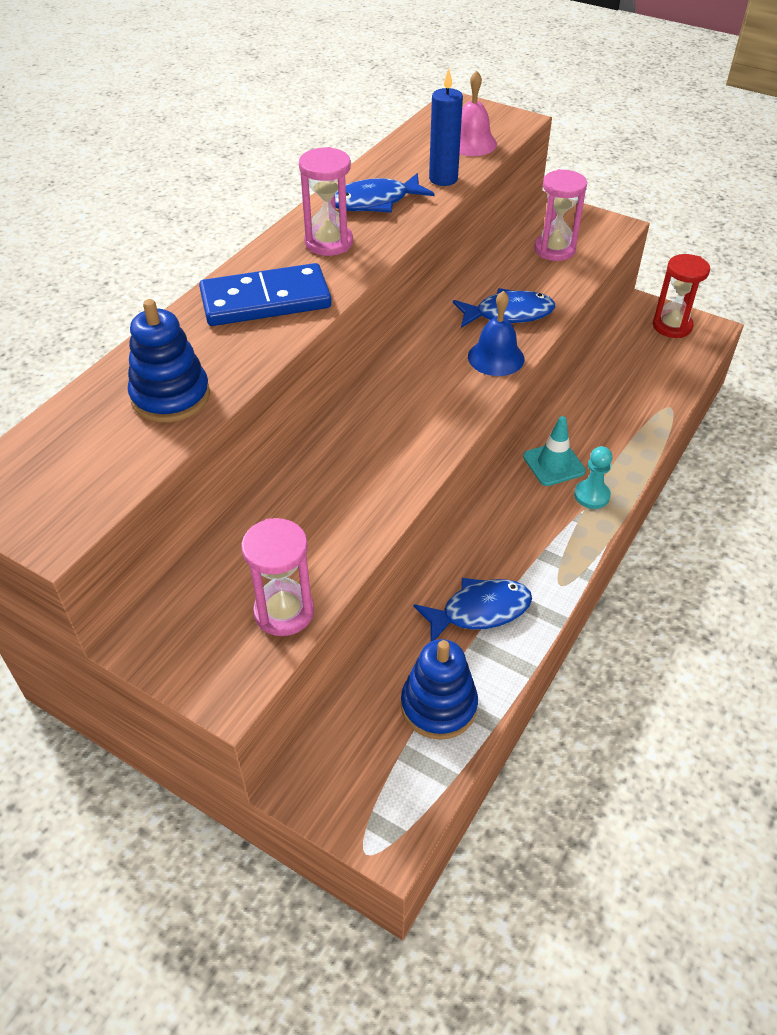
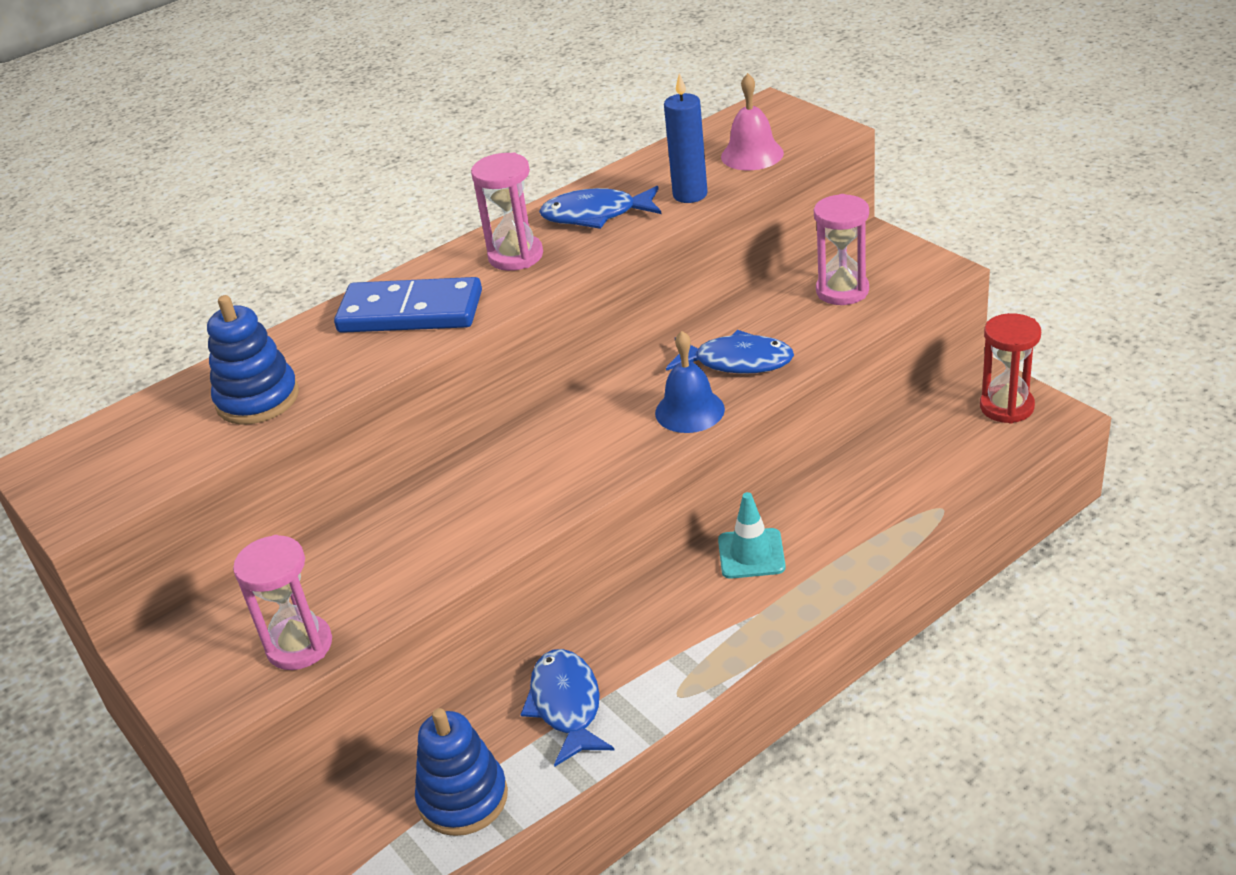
camera: 25 degrees right, 10 degrees down
blue fish [413,578,532,641] -> blue fish turned 105 degrees counterclockwise [521,649,615,766]
turquoise pawn [574,446,612,509] -> none

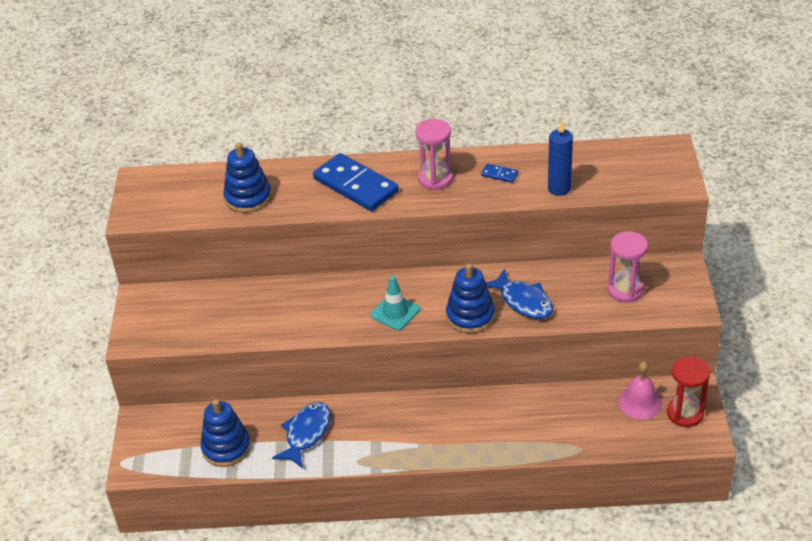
camera: 35 degrees right, 5 degrees up
pink hourglass [233,535,332,670] -> none
blue fish [539,186,661,229] -> blue domino [481,164,518,183]
blue bell [655,331,725,433] -> blue stacking toy [446,263,495,333]
turquoise traffic cone [718,492,786,579] -> turquoise traffic cone moved to [370,276,420,330]
pink bell [721,73,784,170] -> pink bell moved to [618,362,662,419]

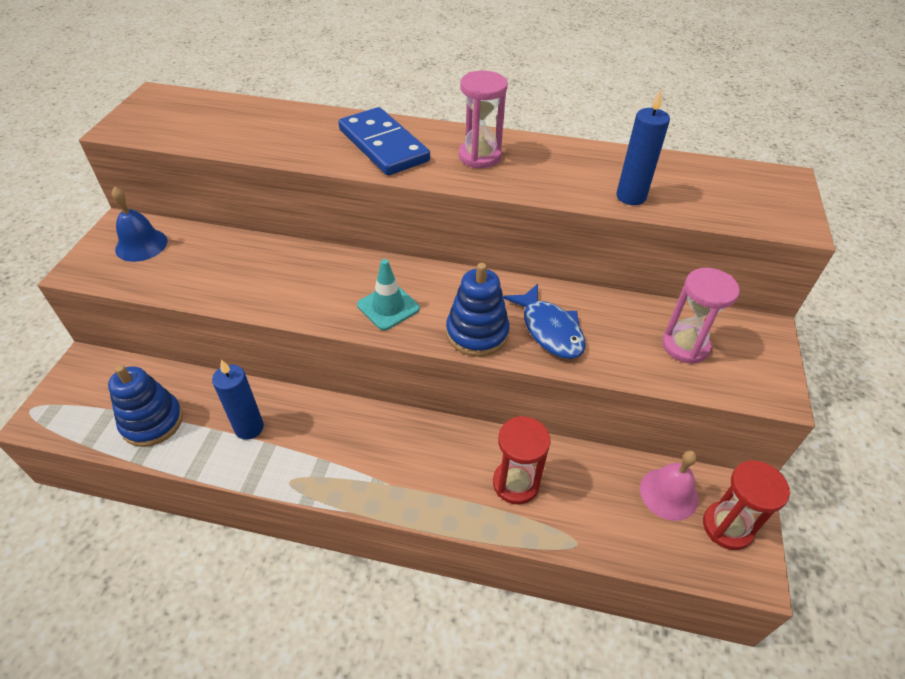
camera: 10 degrees right, 5 degrees up
blue stacking toy [223,143,271,213] -> none
blue fish [272,402,331,468] -> blue candle [212,360,264,440]
blue domino [481,164,518,183] -> none
none -> blue bell [112,187,167,262]
none -> red hourglass [493,416,551,504]

